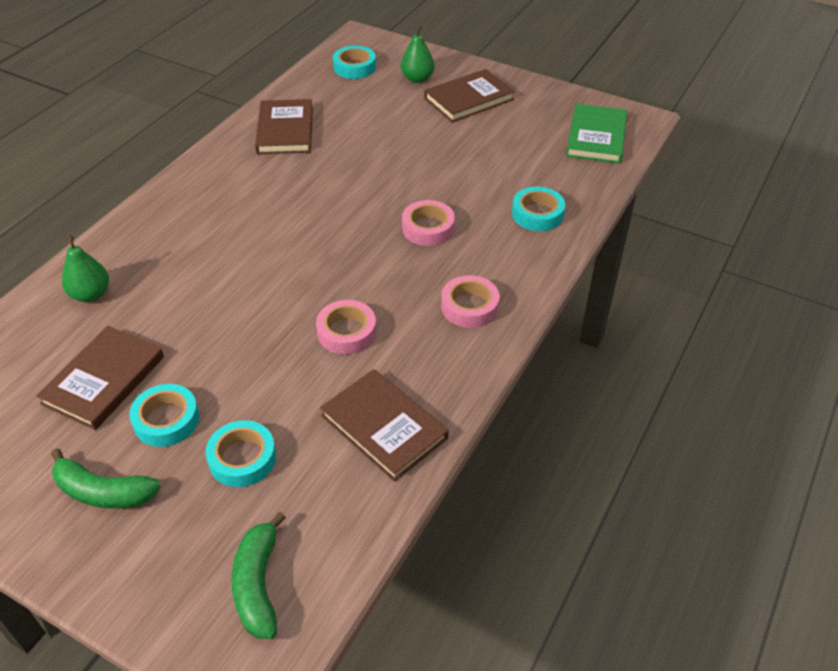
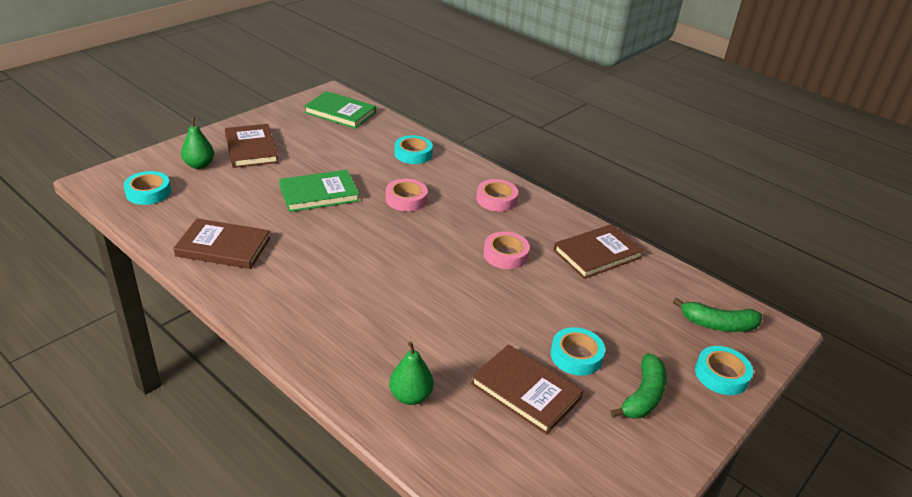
camera: 80 degrees left, 10 degrees down
turquoise tape [205,420,276,487] -> turquoise tape moved to [695,346,753,395]
none -> green book [279,170,360,212]

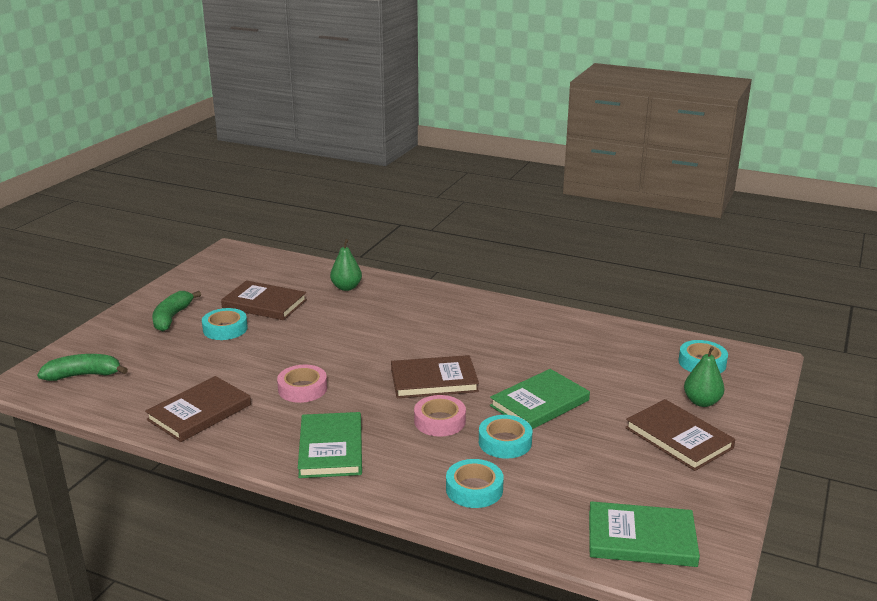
camera: 165 degrees right, 10 degrees down
brown book [173,218,270,269] -> brown book moved to [391,355,479,398]
pink tape [476,179,518,212] -> green book [298,412,362,478]
turquoise tape [695,346,753,395] -> turquoise tape moved to [479,415,532,459]

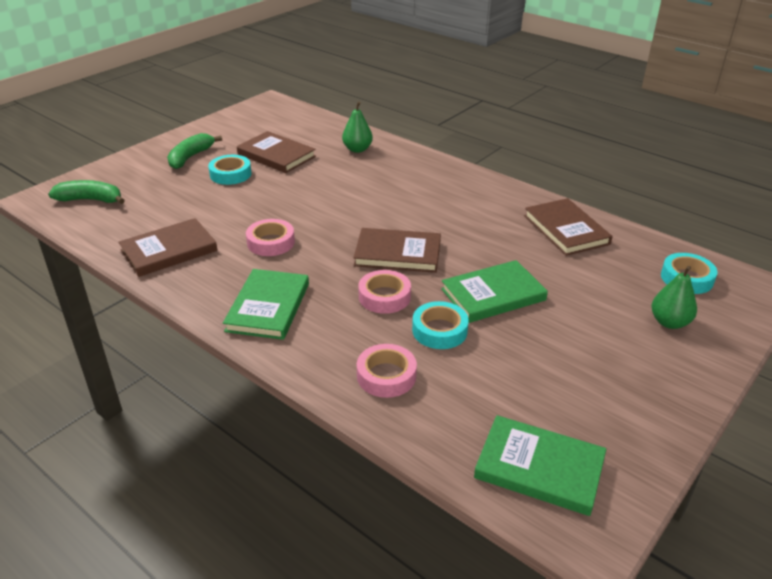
camera: 15 degrees right, 10 degrees up
turquoise tape [446,459,504,508] -> pink tape [357,344,417,398]
brown book [625,399,735,471] -> brown book moved to [524,198,613,256]

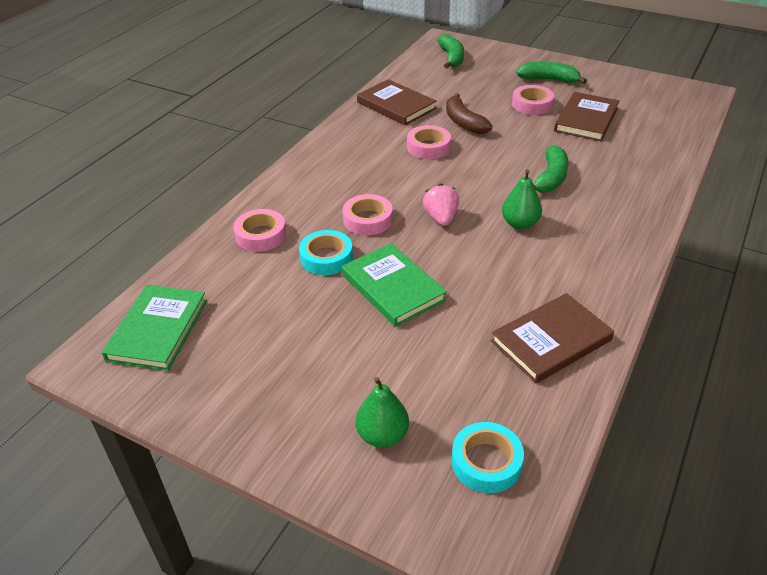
camera: 80 degrees right, 5 degrees up
turquoise tape [208,155,251,185] -> pink tape [512,85,554,115]
green book [223,269,309,340] -> none
green pear [342,102,373,153] -> green pear moved to [502,169,542,230]
brown book [353,228,441,273] -> pink strawberry [423,184,459,226]
none -> brown banana [446,93,492,134]
none -> green banana [533,145,569,193]

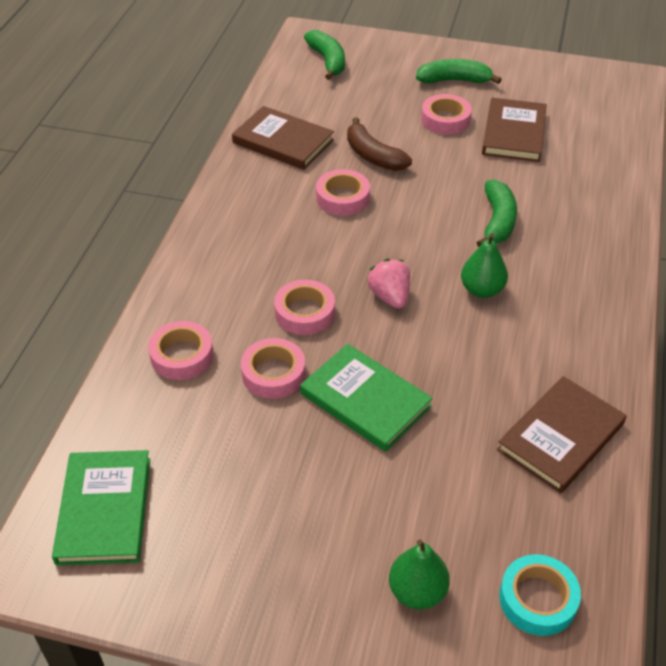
camera: 15 degrees left, 5 degrees up
turquoise tape [299,230,353,275] -> pink tape [241,338,306,399]

